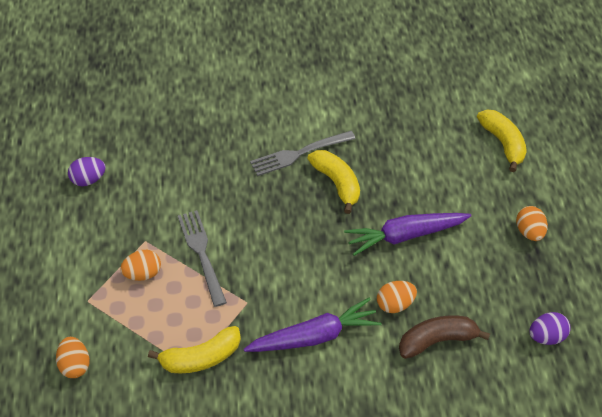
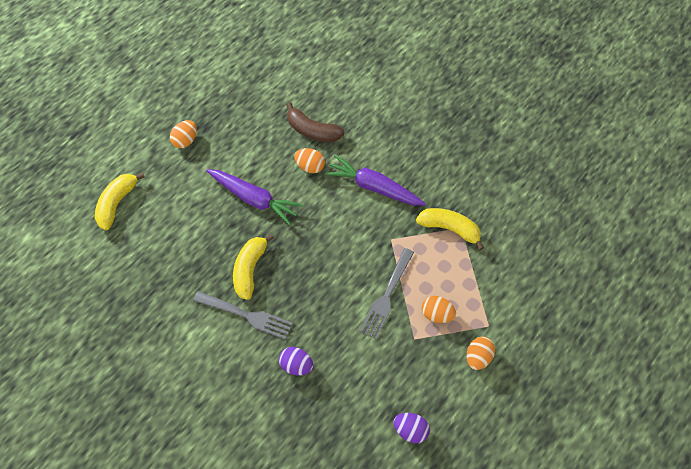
camera: 135 degrees left, 10 degrees up
orange egg [56,337,90,378] -> orange egg moved to [467,336,495,370]
purple egg [530,312,571,345] -> purple egg moved to [279,347,313,375]

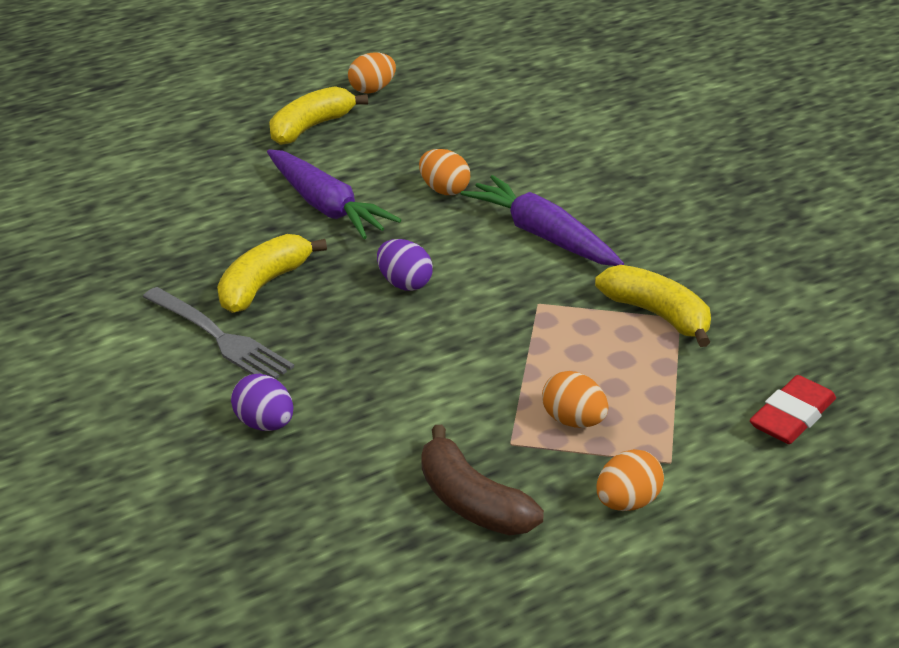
camera: 20 degrees right, 25 degrees down
yellow banana [95,172,145,230] -> yellow banana moved to [269,86,368,145]
orange egg [170,120,197,148] -> orange egg moved to [348,53,396,93]
brown banana [286,102,344,142] -> brown banana moved to [421,425,544,535]
grey fork [360,248,414,339] -> none
purple egg [393,413,430,443] -> purple egg moved to [377,239,433,291]
none -> red eraser [750,375,836,444]

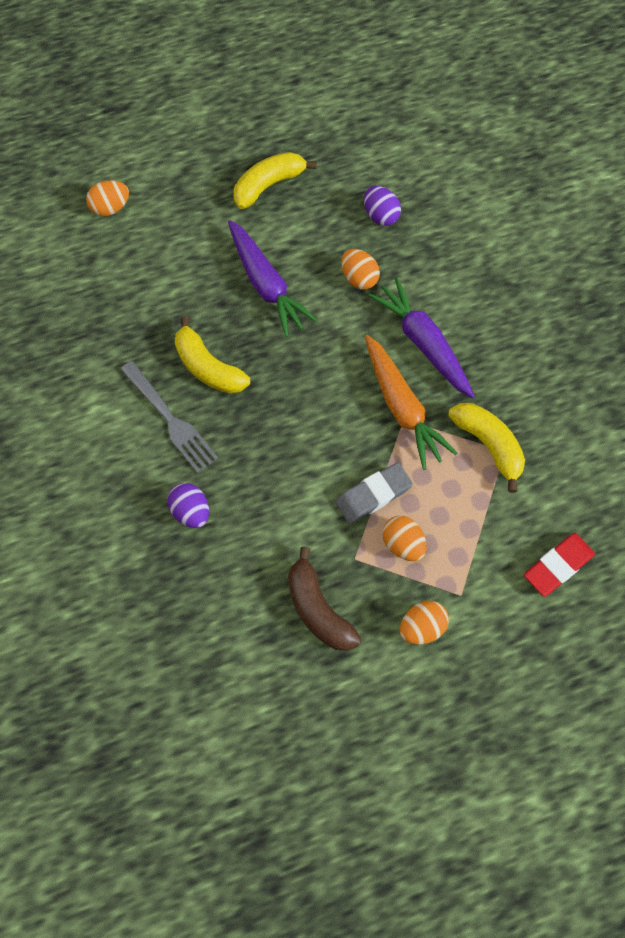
camera: 10 degrees right, 30 degrees up
yellow banana [217,234,327,313] -> yellow banana turned 90 degrees counterclockwise [175,316,250,394]
orange egg [348,53,396,93] -> orange egg moved to [86,180,129,216]
purple egg [377,239,433,291] -> purple egg moved to [364,186,401,226]
none -> grey eraser [335,462,413,524]
none -> orange carrot [365,335,457,470]

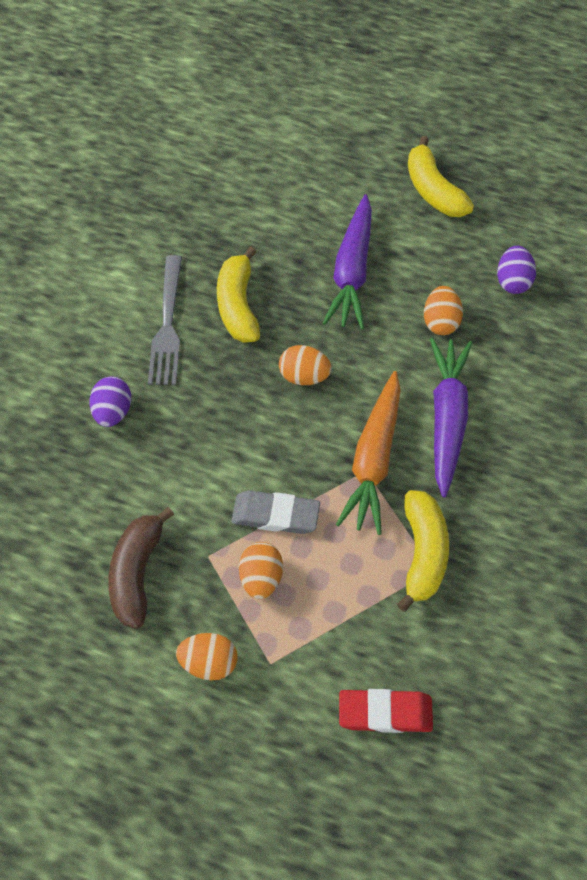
camera: 40 degrees right, 5 degrees down
orange egg [86,180,129,216] -> orange egg moved to [279,345,332,385]
yellow banana [234,152,317,209] -> yellow banana turned 120 degrees counterclockwise [408,136,474,217]

